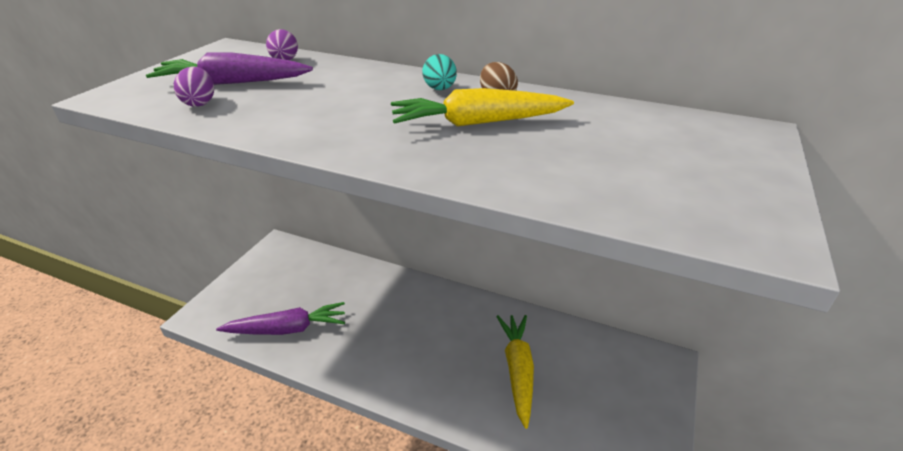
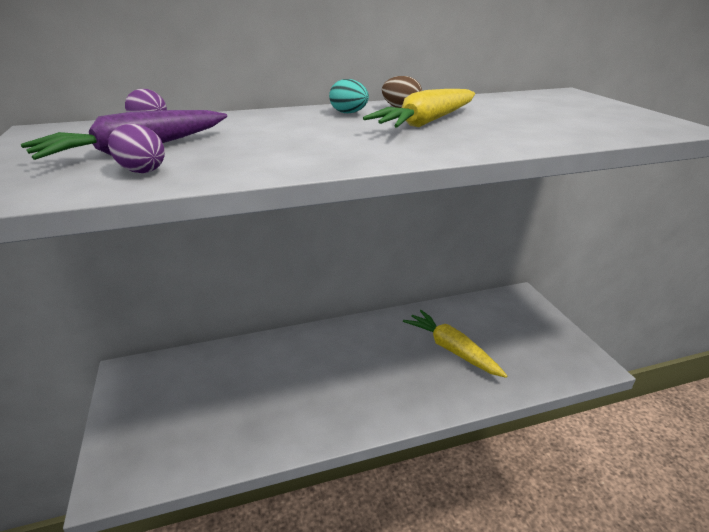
camera: 40 degrees left, 5 degrees down
purple carrot [216,302,345,335] -> none

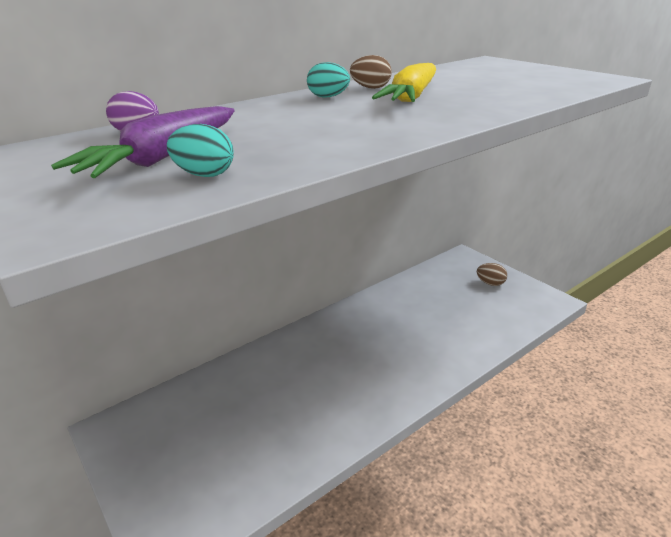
camera: 20 degrees left, 0 degrees up
purple egg [108,124,165,173] -> turquoise egg [167,124,234,177]
yellow carrot [403,310,507,378] -> none
none -> brown egg [477,263,507,286]

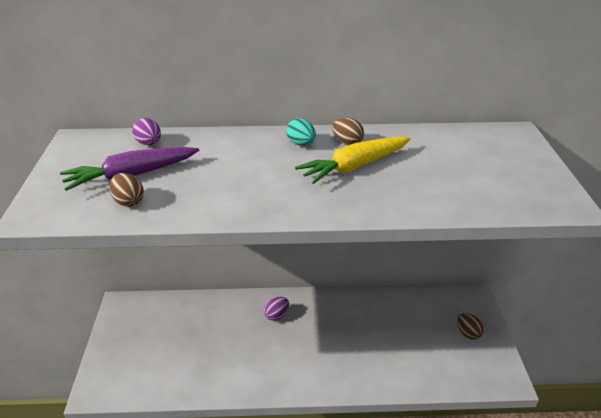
camera: 35 degrees right, 5 degrees up
turquoise egg [167,124,234,177] -> brown egg [109,173,144,207]
none -> purple egg [264,297,289,321]

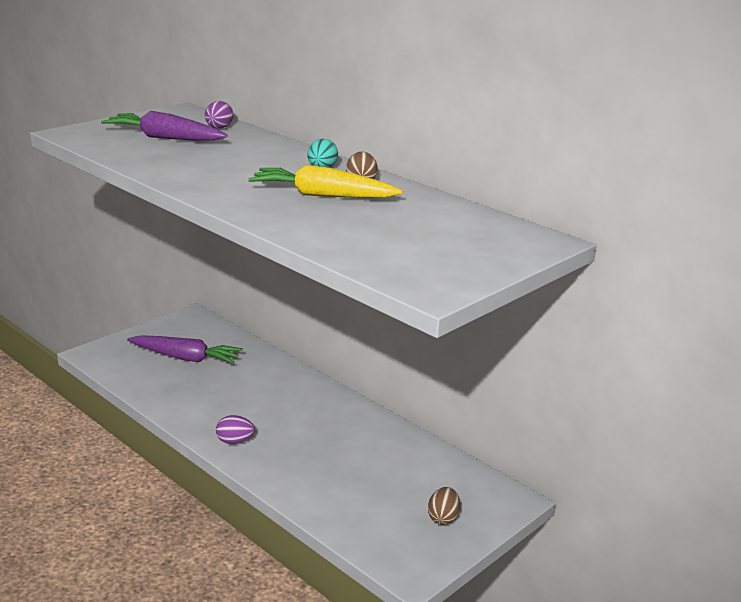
camera: 45 degrees right, 10 degrees down
brown egg [109,173,144,207] -> none
purple egg [264,297,289,321] -> purple egg moved to [216,415,255,444]
none -> purple carrot [127,335,243,364]

